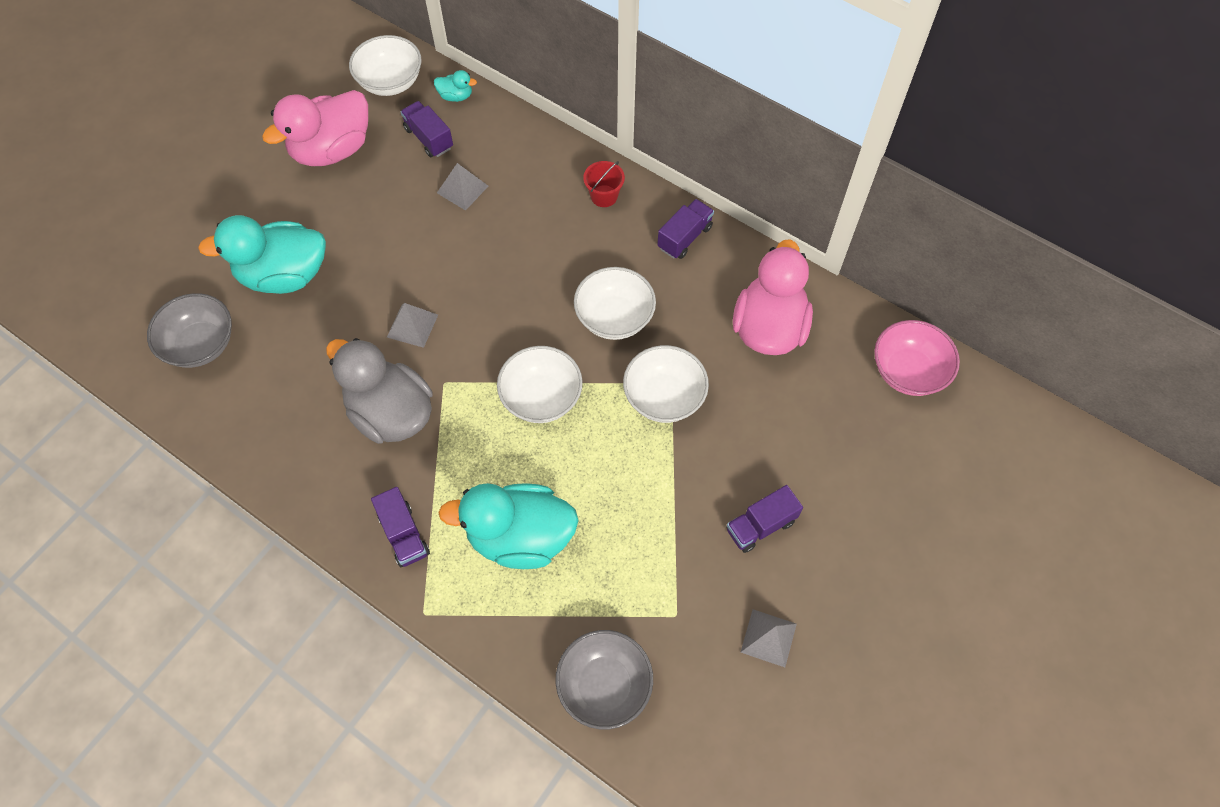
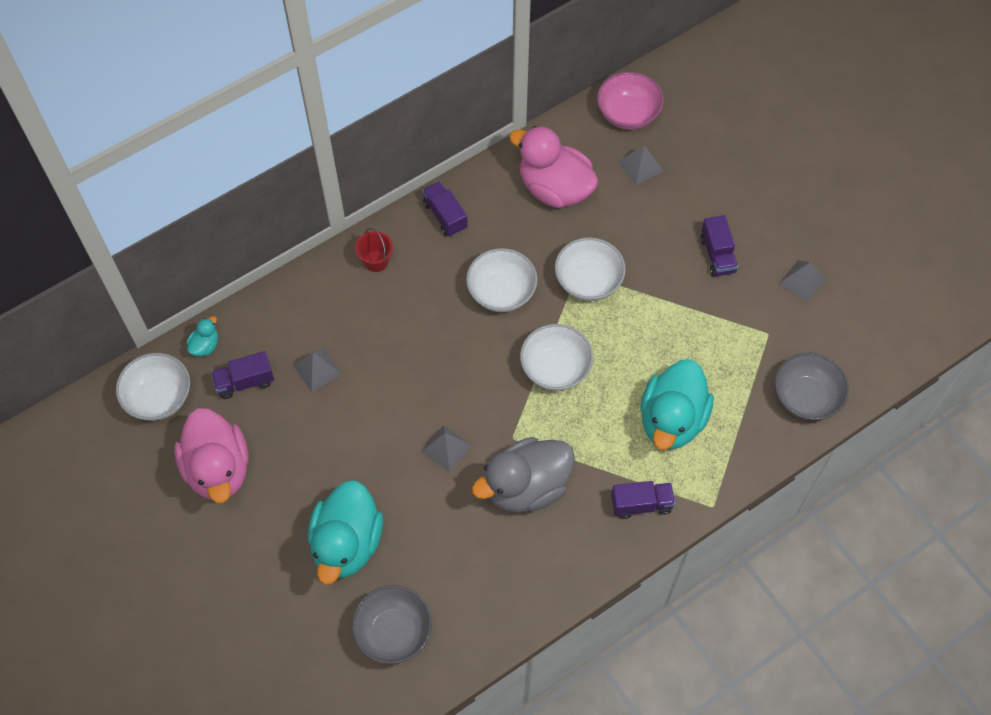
camera: 70 degrees left, 0 degrees up
none -> grey pyramid [619,145,663,185]

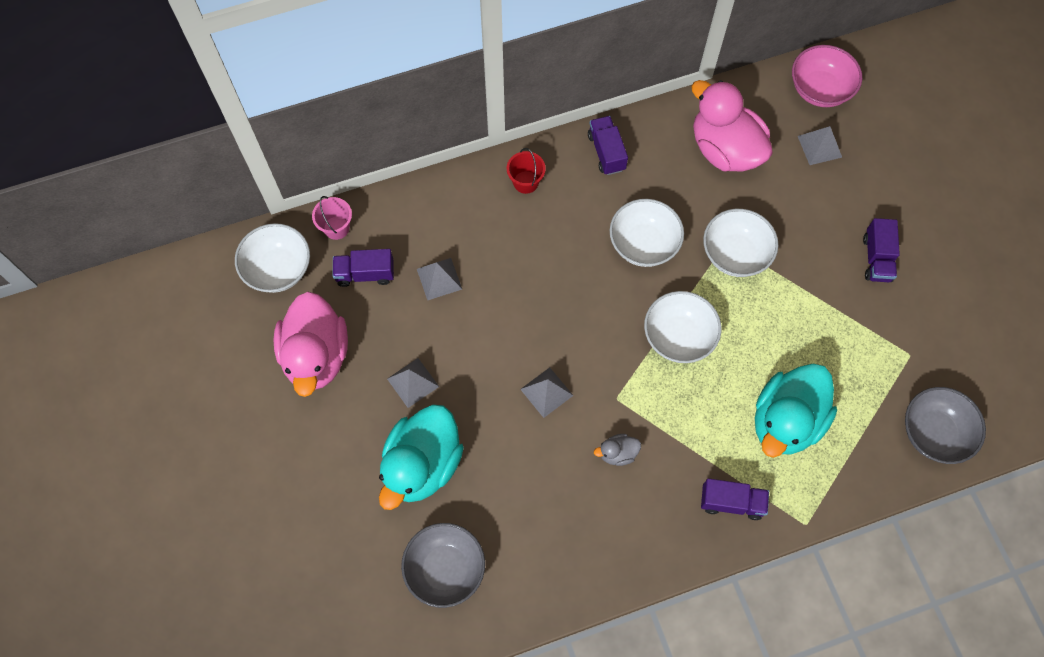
camera: 15 degrees right, 5 degrees up
turquoise duck [187,316,218,357] -> pink bucket [312,196,352,240]
grey duck [472,437,575,513] -> grey duck [594,434,641,466], size x0.42
grey pyramid [779,260,826,303] -> grey pyramid moved to [387,358,439,408]

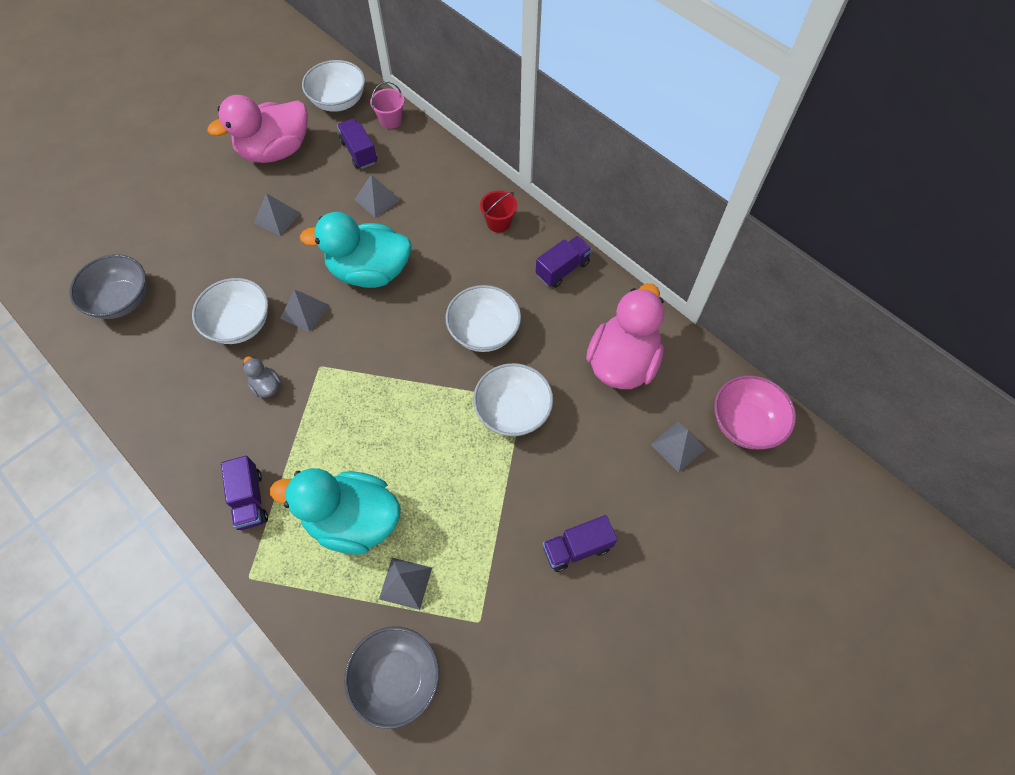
camera: 65 degrees right, 5 degrees down
turquoise duck [379,404,464,510] -> turquoise duck moved to [300,212,412,288]
white bowl [644,291,721,363] -> white bowl moved to [192,278,268,344]
none -> grey pyramid [379,558,432,610]

